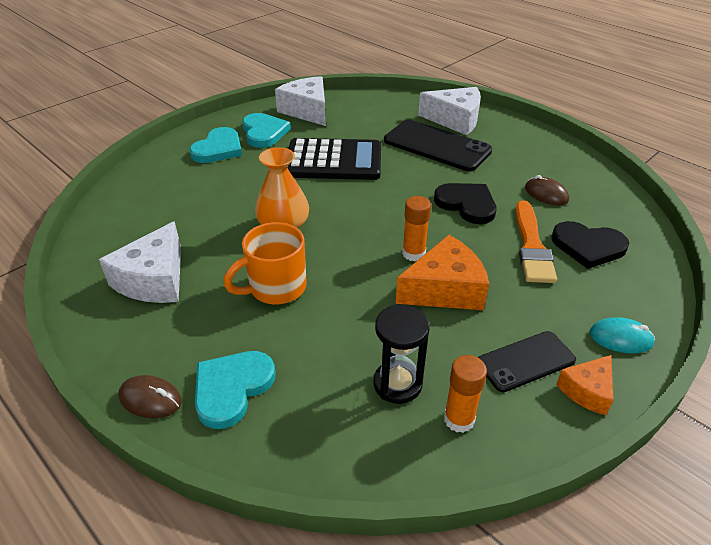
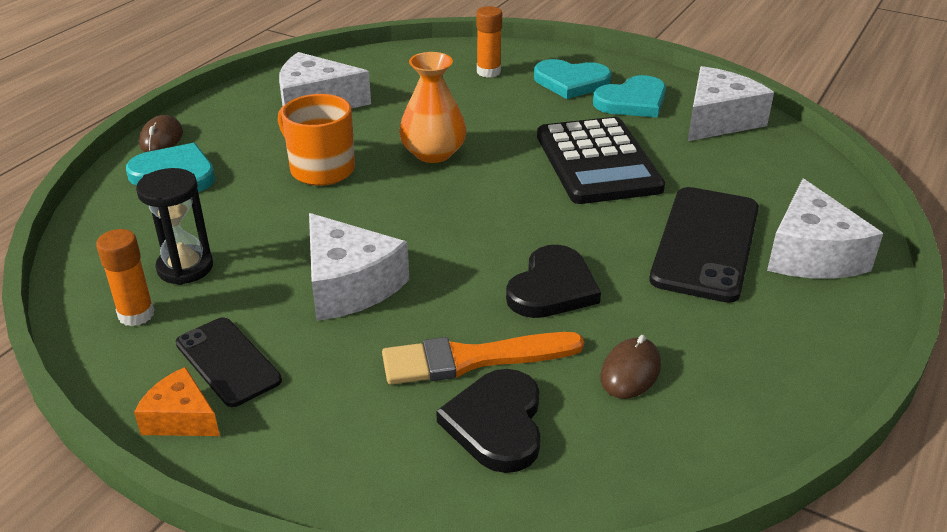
camera: 75 degrees right, 5 degrees down
orange cheese [396,235,489,310] -> white cheese [309,213,409,321]
orange glue stick [402,196,431,262] -> orange glue stick moved to [476,6,502,78]
turquoise mouse [589,317,655,354] -> none

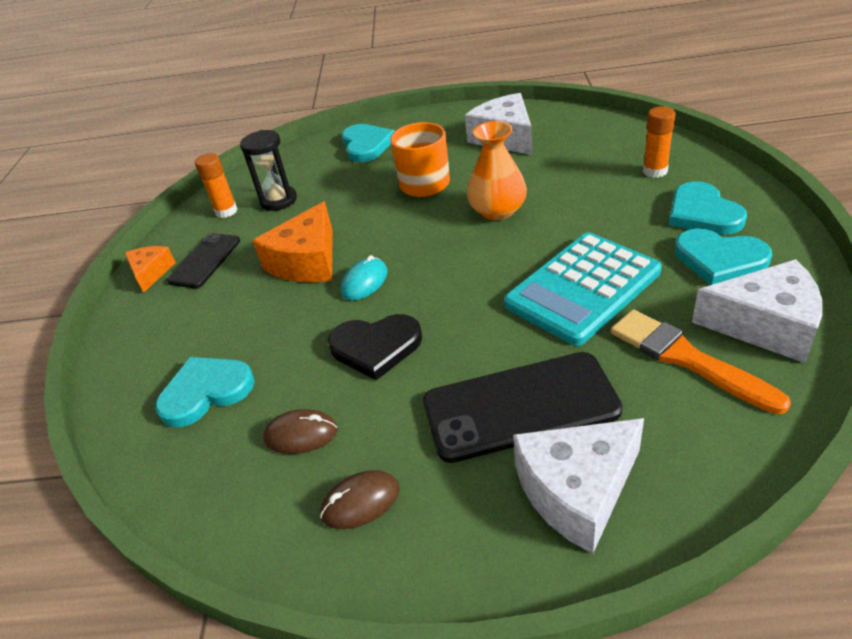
camera: 65 degrees right, 5 degrees up
brown mouse [139,115,183,152] -> brown mouse moved to [320,470,400,529]
white cheese [309,213,409,321] -> orange cheese [252,201,332,282]
orange brush [382,332,584,384] -> orange brush moved to [611,309,791,414]
black heart [436,369,541,473] -> turquoise heart [155,357,255,427]
black calculator [537,117,665,204] -> turquoise calculator [504,232,662,346]
none -> turquoise mouse [341,255,388,301]

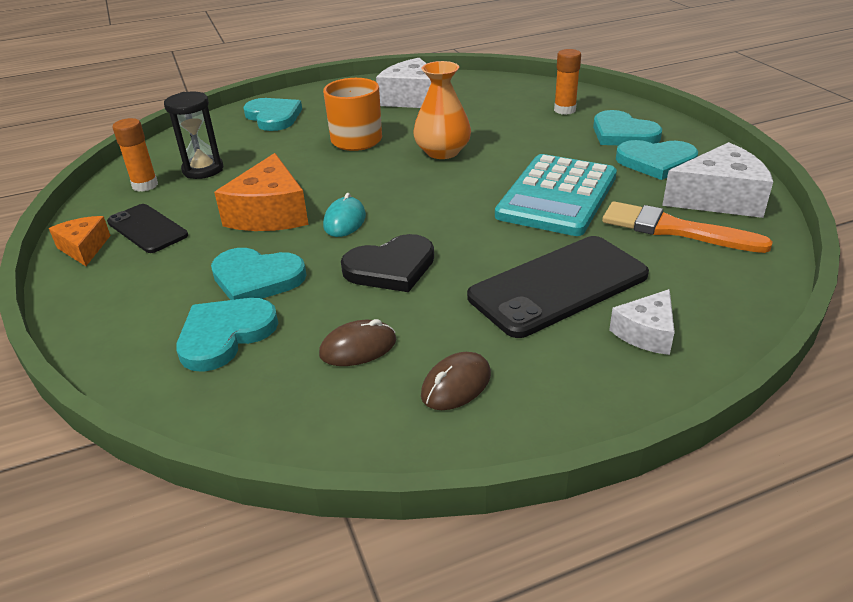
camera: 25 degrees left, 5 degrees down
black phone [167,233,240,289] -> black phone turned 45 degrees counterclockwise [107,204,188,253]
white cheese [513,418,644,554] -> white cheese [609,289,675,355], size x0.58
none -> turquoise heart [211,248,307,300]

